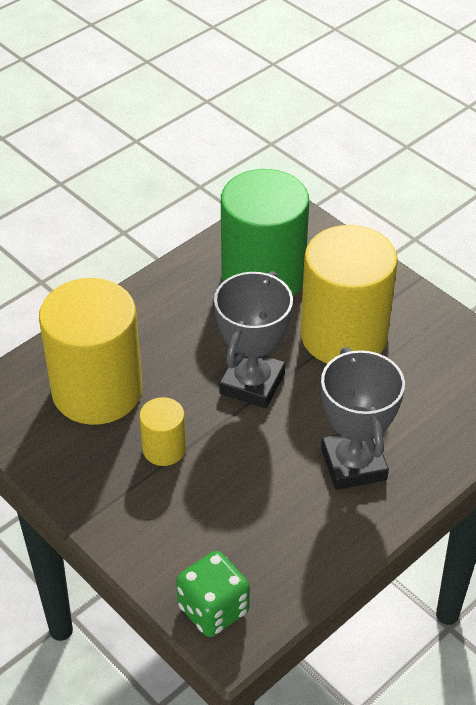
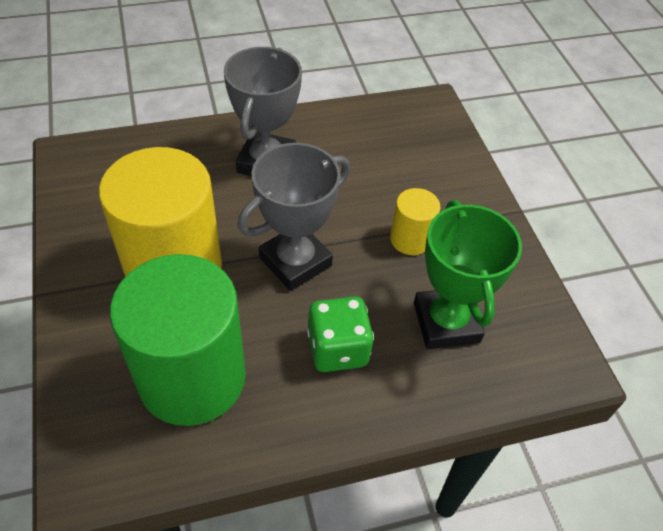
camera: 155 degrees left, 5 degrees up
yellow cylinder [39,278,142,425] -> green trophy [414,200,522,349]
green dice [176,551,250,637] -> green dice moved to [307,296,374,372]

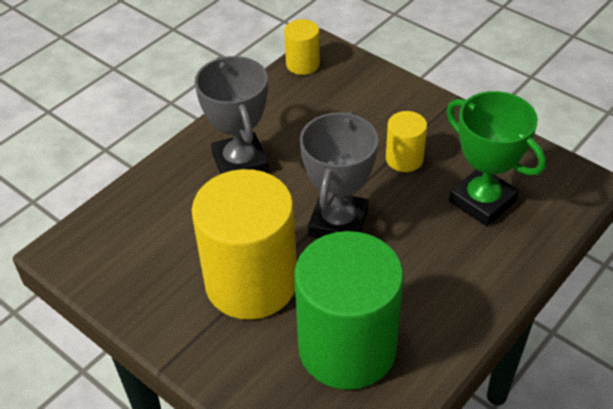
camera: 30 degrees left, 5 degrees down
green dice [307,296,374,372] -> none
none -> yellow cylinder [284,19,320,75]

